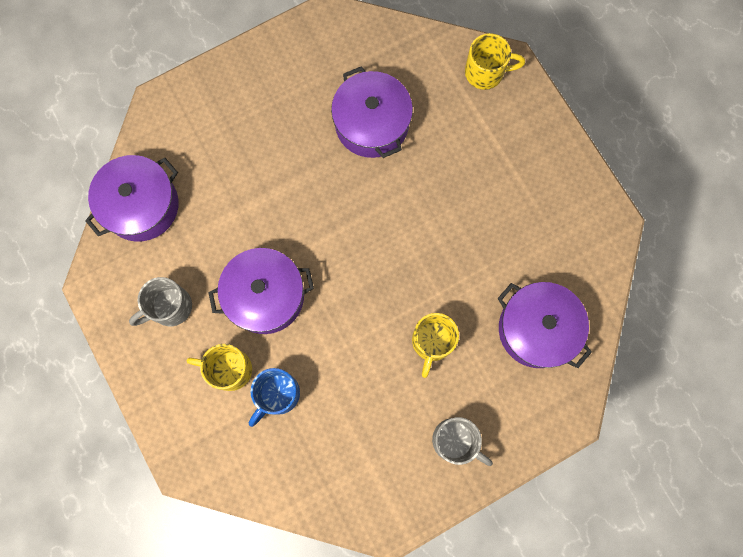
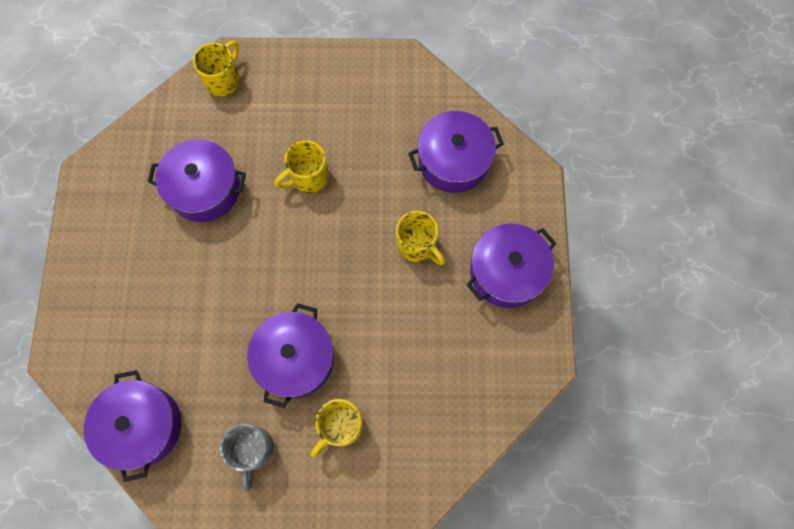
camera: 60 degrees left, 5 degrees down
blue mug [249,368,300,427] -> none
grey mug [432,417,493,466] -> purple pot [467,223,556,308]
none -> yellow mug [274,140,329,193]

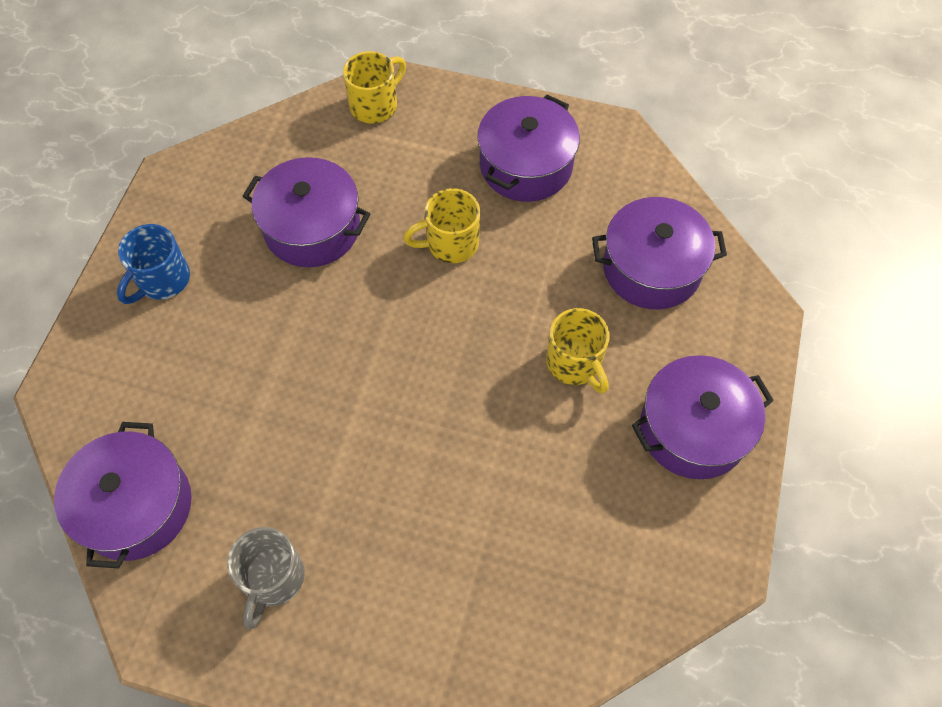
camera: 15 degrees right, 10 degrees down
purple pot [247,303,334,408] -> purple pot moved to [477,95,580,202]
yellow mug [311,399,363,457] -> none
none -> blue mug [117,224,190,304]

